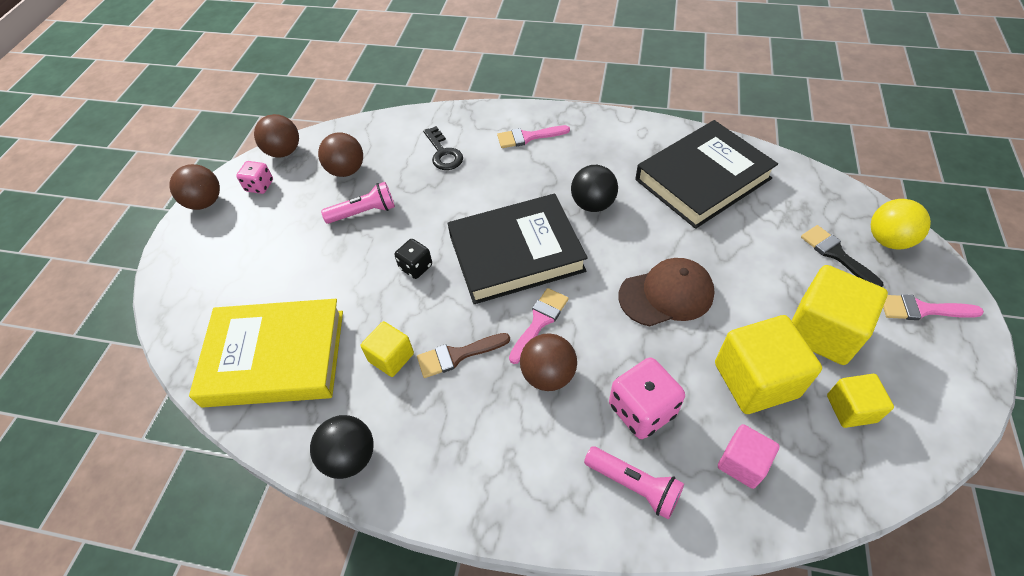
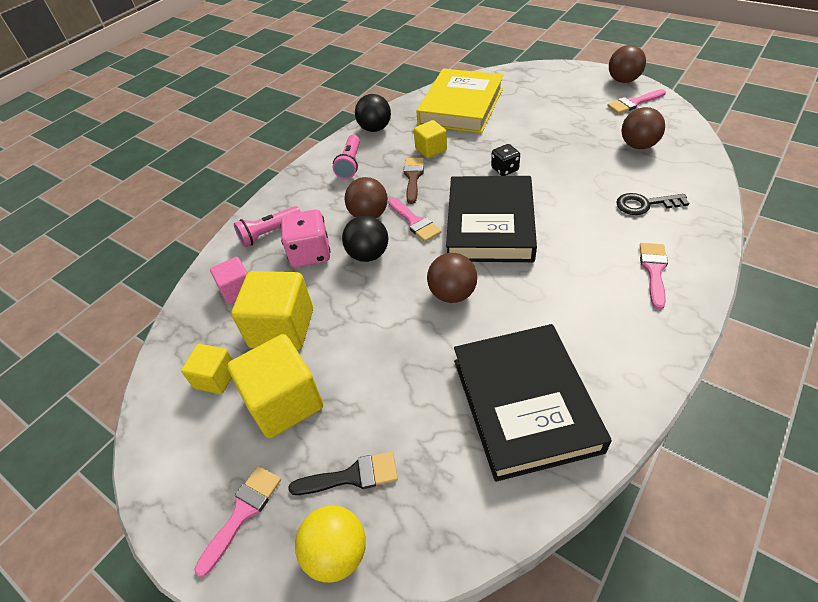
camera: 115 degrees right, 5 degrees down
pink dice [236,161,273,194] -> pink brush [607,89,666,114]
brown ball [254,114,299,158] -> brown ball moved to [427,253,477,303]
pink flashlight [321,182,395,224] -> pink flashlight moved to [333,135,360,179]
black ball [571,165,618,212] -> black ball moved to [342,215,388,262]
brown cap [618,258,715,326] -> none

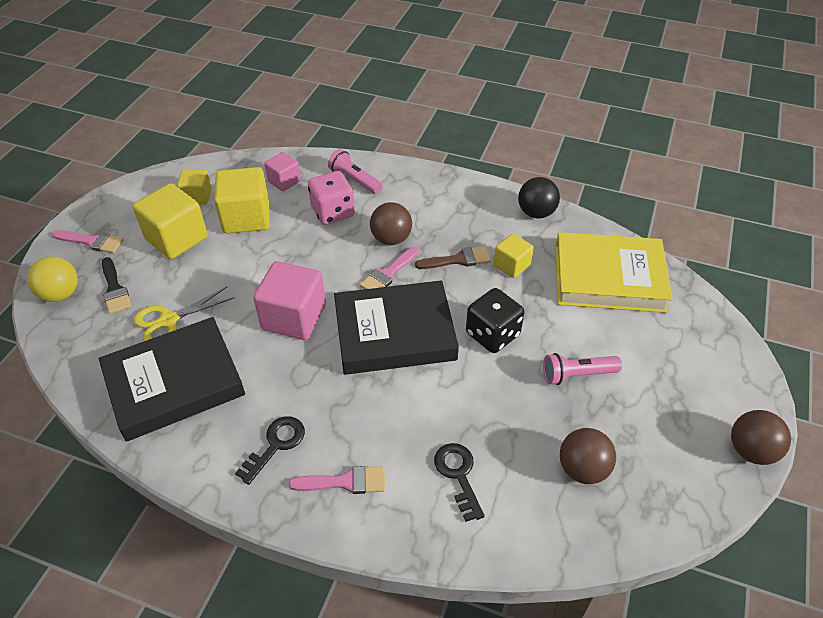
camera: 70 degrees right, 0 degrees up
pink flashlight [333,135,360,179] -> pink flashlight moved to [543,353,622,385]
black ball [342,215,388,262] -> none
brown ball [427,253,477,303] -> pink cube [253,261,326,340]
black dice [491,144,520,176] -> black dice [466,288,524,353], size x1.66
pink brush [607,89,666,114] -> none
none -> yellow scissors [134,287,235,341]
none -> black key [235,416,305,485]

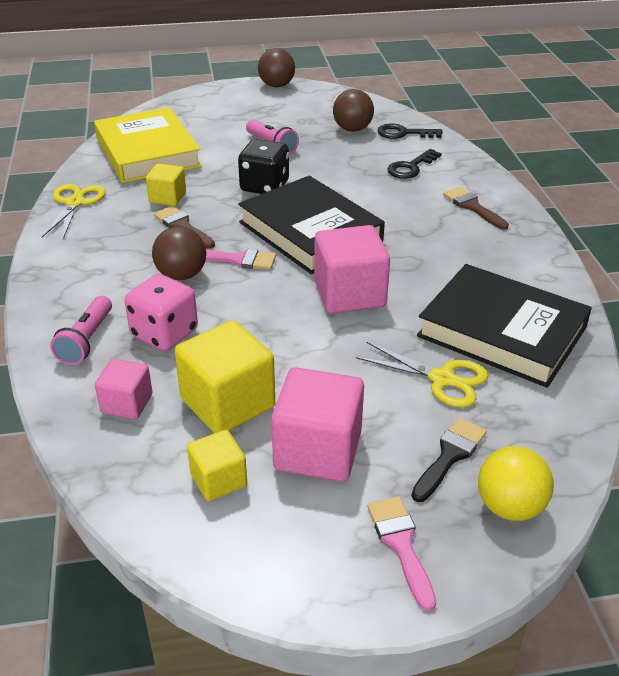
camera: 120 degrees left, 10 degrees down
yellow cube [133,183,208,259] -> pink cube [271,367,364,482]
black key [235,416,305,485] -> black key moved to [377,123,443,139]
pink brush [289,466,385,494] -> brown brush [443,187,509,230]
black ball [518,177,560,219] -> yellow scissors [42,184,106,239]

